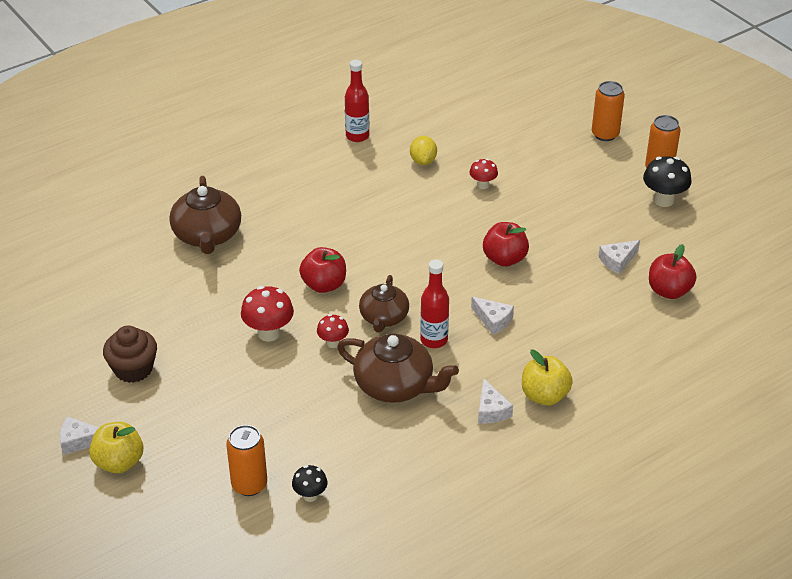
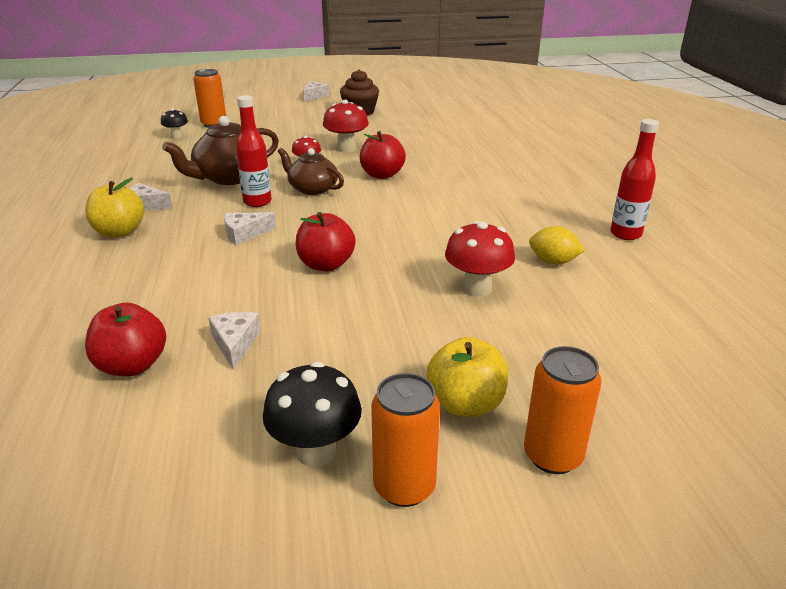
camera: 115 degrees right, 10 degrees down
yellow apple [89,422,143,473] -> yellow apple moved to [427,337,508,417]
brown teapot [170,176,241,254] -> none
red mushroom [469,159,498,189] -> red mushroom [445,221,515,297], size x1.65

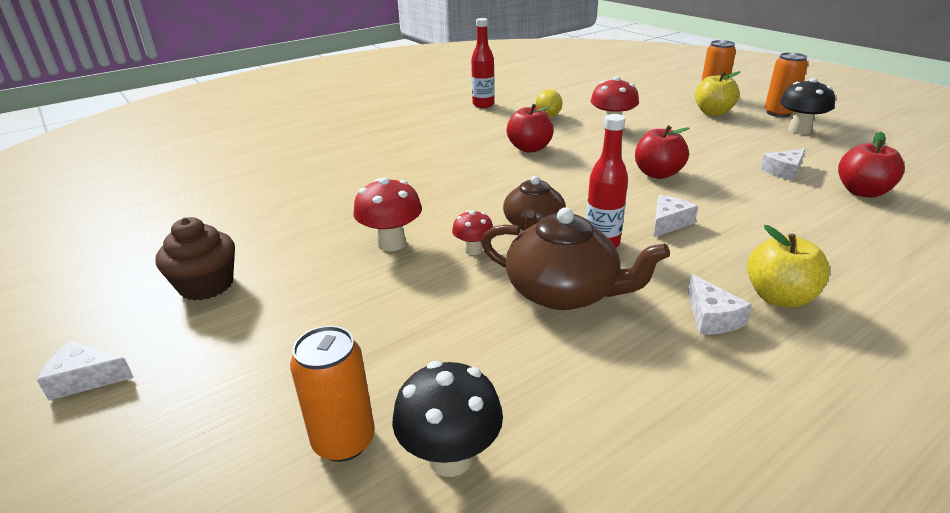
camera: 115 degrees left, 0 degrees up
black mushroom [161,108,188,139] -> black mushroom [392,361,503,477], size x1.65
white cheese [224,212,276,245] -> white cheese turned 90 degrees counterclockwise [653,195,698,237]
red apple [360,131,406,179] -> red apple moved to [506,104,554,153]

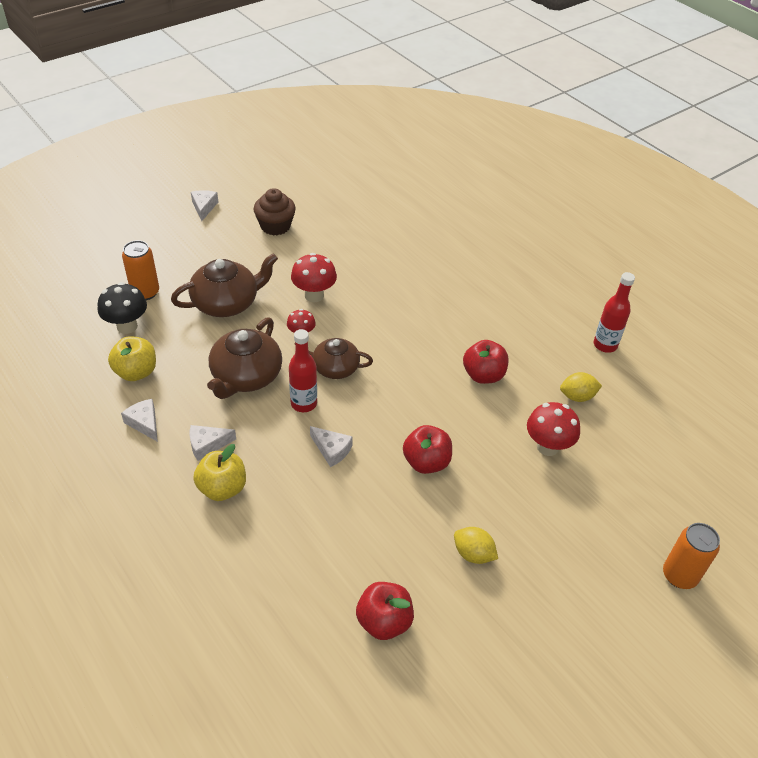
camera: 85 degrees right, 15 degrees up
yellow apple [695,71,741,116] -> yellow apple moved to [108,336,156,381]
white cheese [760,149,805,181] -> white cheese moved to [121,399,158,442]
orange can [765,52,808,117] -> none
black mushroom [780,78,835,135] -> none
none -> brown teapot [171,253,278,317]
none -> yellow lemon [454,527,498,564]

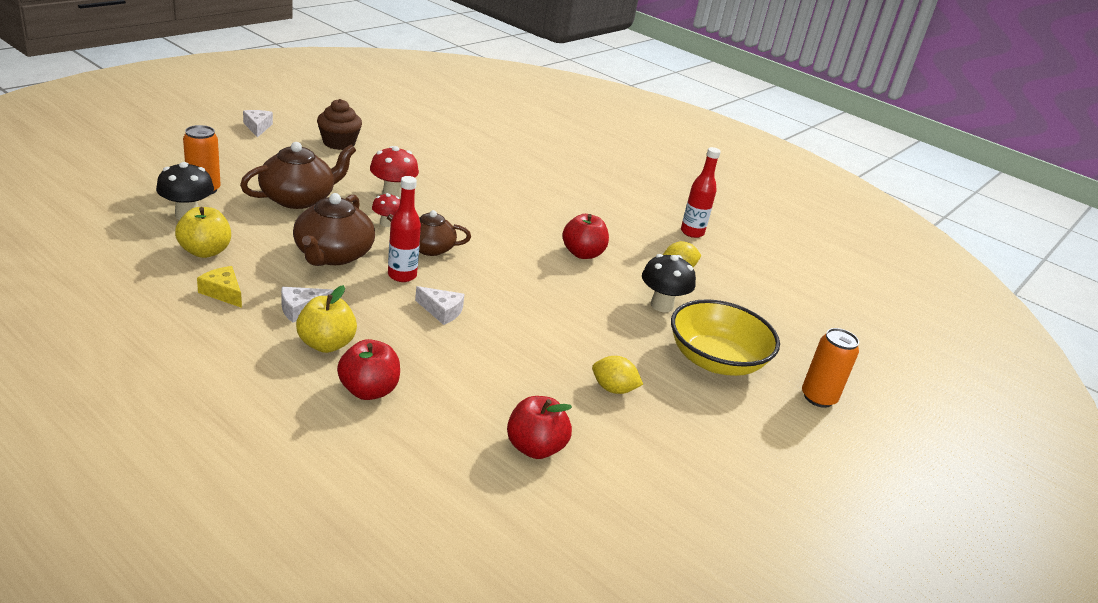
camera: 15 degrees left, 15 degrees down
white cheese [121,399,158,442] -> yellow cheese [197,266,242,308]
red apple [403,425,452,474] -> red apple moved to [337,339,400,400]
red mushroom [527,402,580,456] -> black mushroom [642,254,696,312]
none -> yellow bowl [671,299,780,376]

